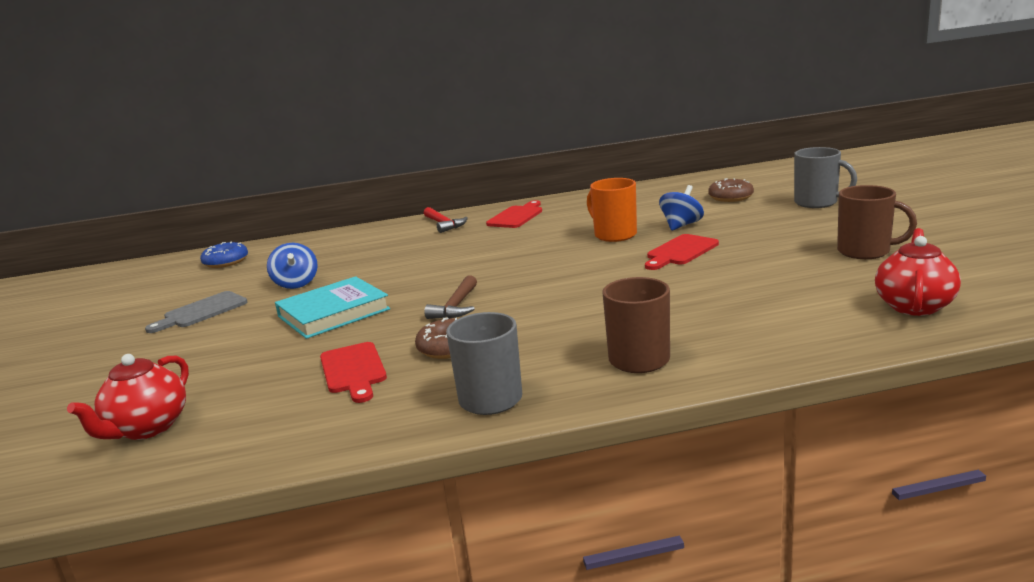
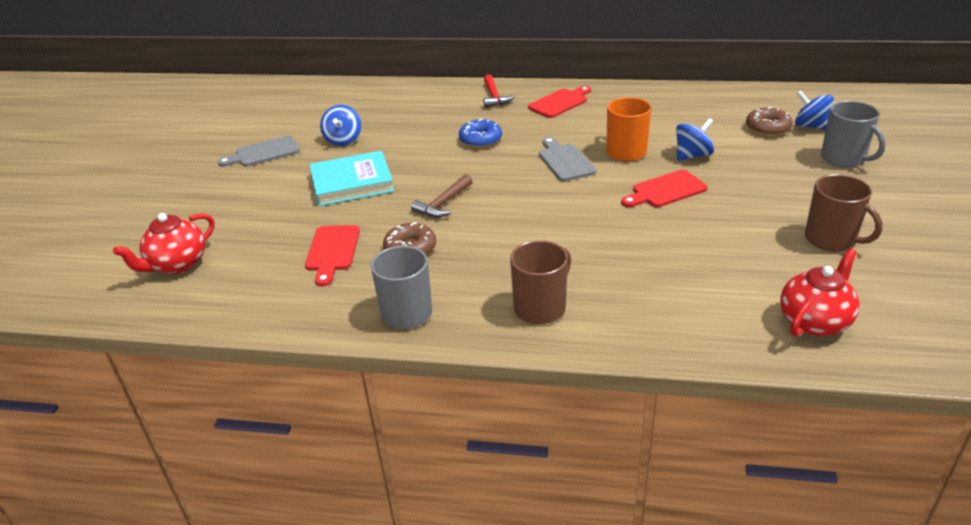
camera: 20 degrees right, 15 degrees up
blue donut [200,242,248,268] -> blue donut moved to [459,118,502,148]
none -> grey cutting board [539,137,596,181]
none -> blue spinning top [795,90,834,130]

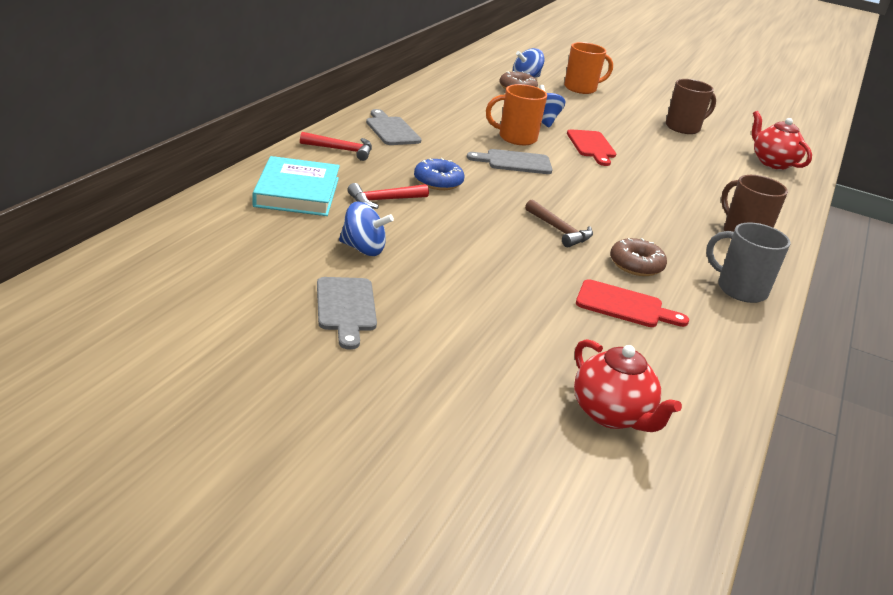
camera: 80 degrees left, 5 degrees down
turquoise book [310,151,394,206] -> turquoise book moved to [252,156,340,216]
red cutting board [528,86,591,118] -> grey cutting board [366,109,422,145]
grey mug [821,101,886,168] -> orange mug [564,42,613,94]
none -> red hammer [347,183,429,209]

